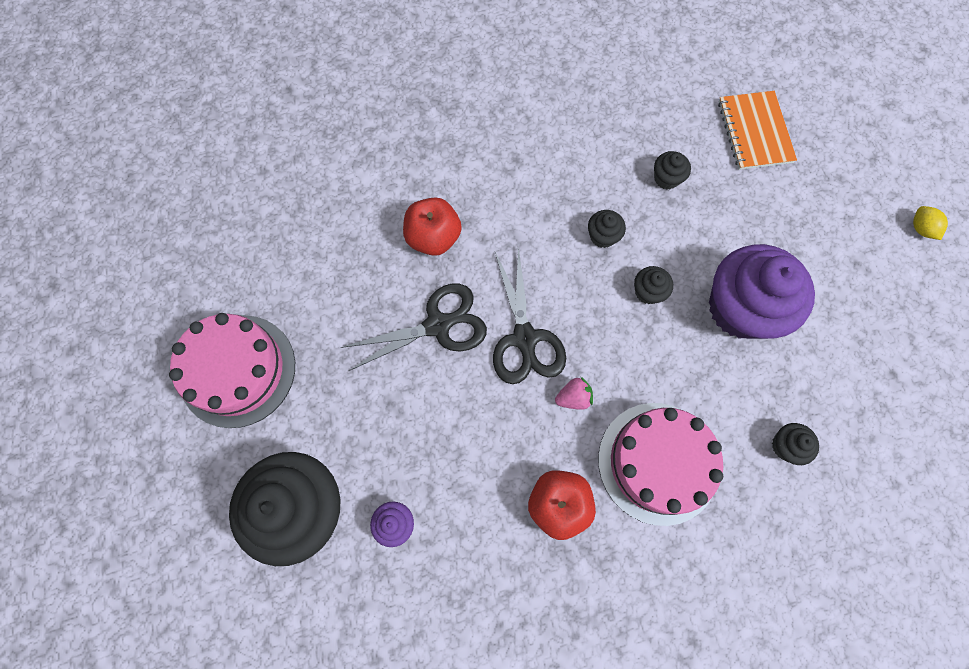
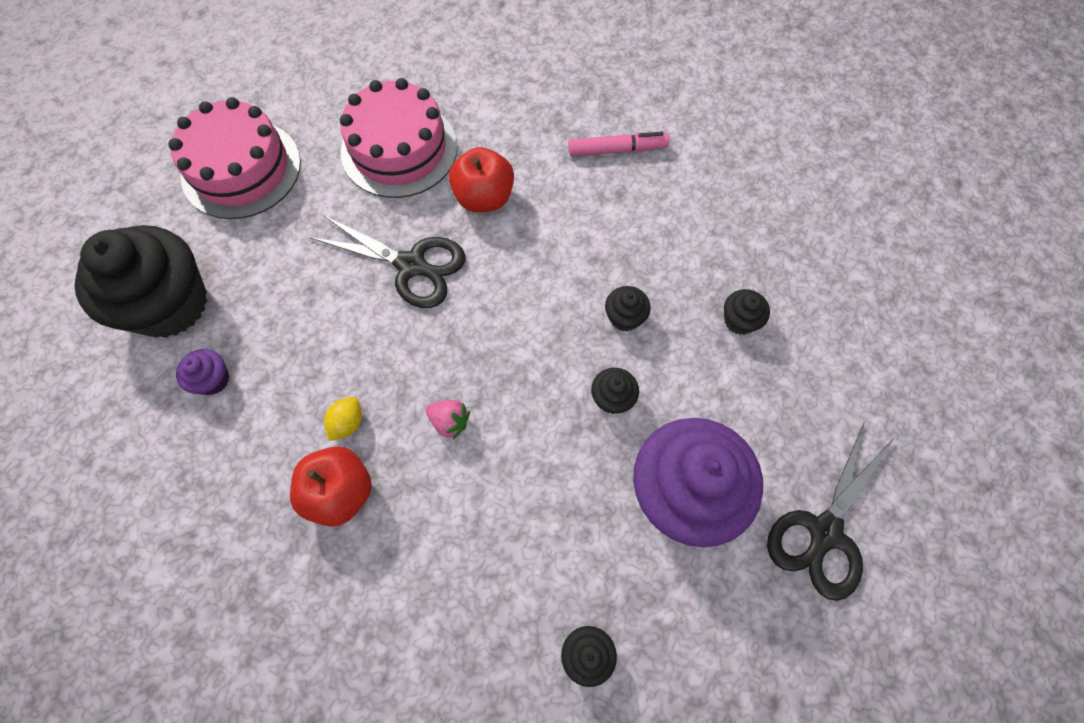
camera: 45 degrees right, 5 degrees down
black scissors [493,247,566,384] -> black scissors moved to [767,422,894,601]
pink cake [598,403,723,526] -> pink cake moved to [340,78,457,198]
orange notebook [718,91,797,170] -> none
yellow lemon [913,206,948,240] -> yellow lemon moved to [324,397,362,441]
none -> pink marker [568,132,670,156]

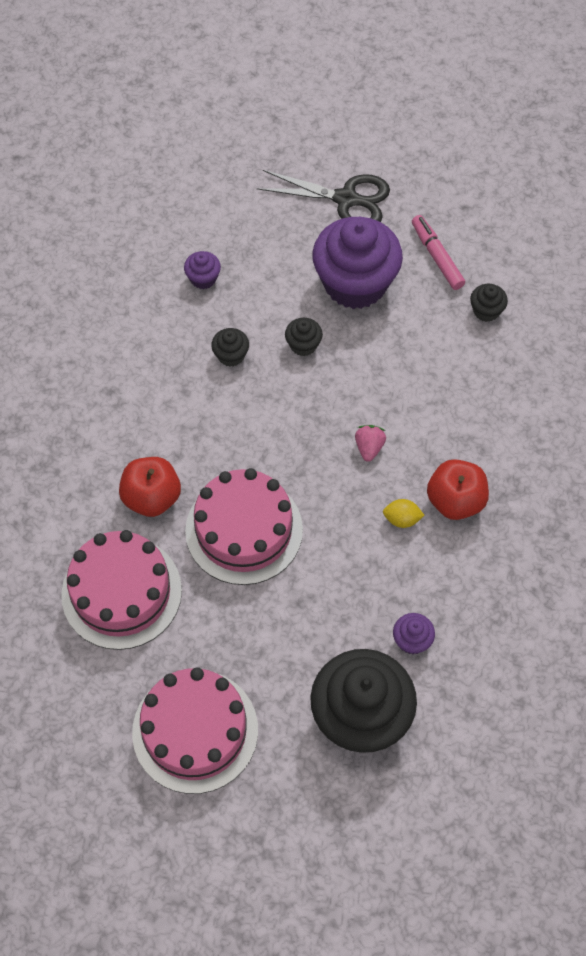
camera: 110 degrees left, 5 degrees down
black scissors [309,215,466,308] -> pink cake [185,468,303,585]
pink marker [568,132,670,156] -> pink marker moved to [412,215,465,290]
black cupcake [724,289,770,335] -> purple cupcake [184,251,221,289]

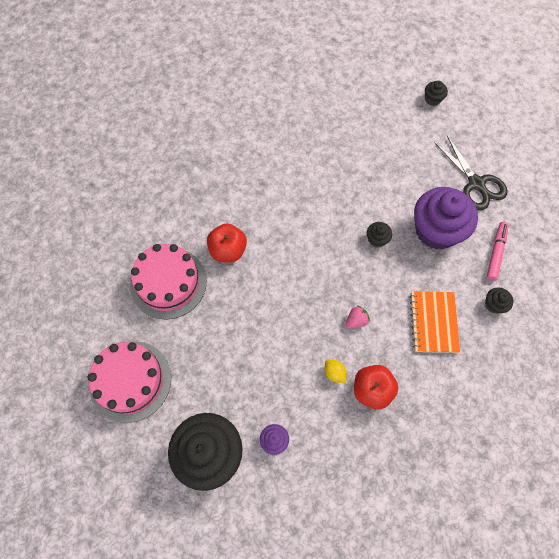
camera: 45 degrees right, 5 degrees up
purple cupcake [184,251,221,289] -> none
pink cake [185,468,303,585] -> none
black cupcake [211,328,249,367] -> black cupcake moved to [425,81,448,106]
none -> orange notebook [410,291,460,353]

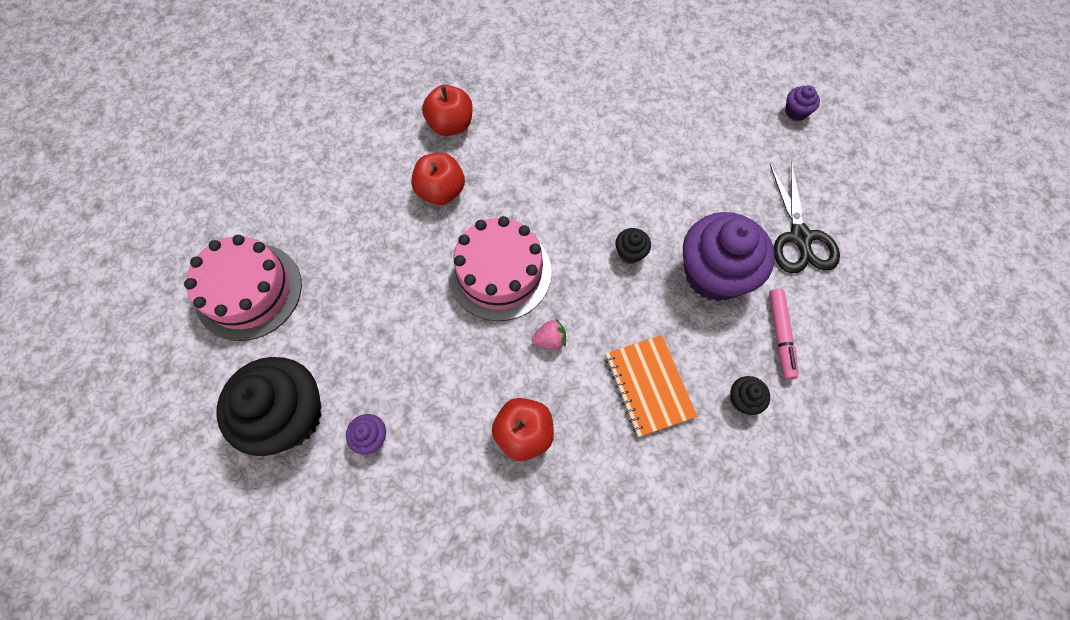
camera: 25 degrees right, 0 degrees up
pink cake [130,244,207,320] -> pink cake moved to [448,216,552,321]
yellow lemon [325,360,347,383] -> none
orange notebook [410,291,460,353] -> orange notebook turned 45 degrees counterclockwise [605,335,697,437]
black cupcake [425,81,448,106] -> purple cupcake [785,85,820,121]
pink marker [487,222,509,281] -> pink marker turned 135 degrees clockwise [769,289,798,380]
none -> red apple [422,85,472,136]

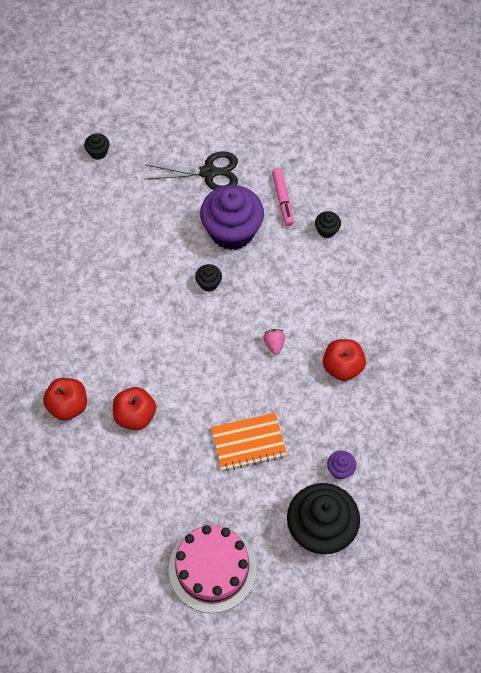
camera: 85 degrees left, 5 degrees down
pink cake [448,216,552,321] -> none
orange notebook [605,335,697,437] -> orange notebook moved to [211,413,287,471]
pink marker [769,289,798,380] -> pink marker turned 75 degrees clockwise [272,168,294,226]
purple cupcake [785,85,820,121] -> black cupcake [84,133,109,160]

